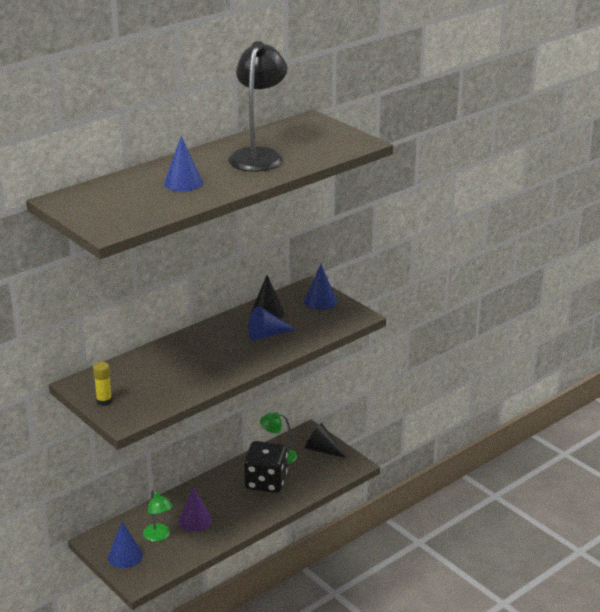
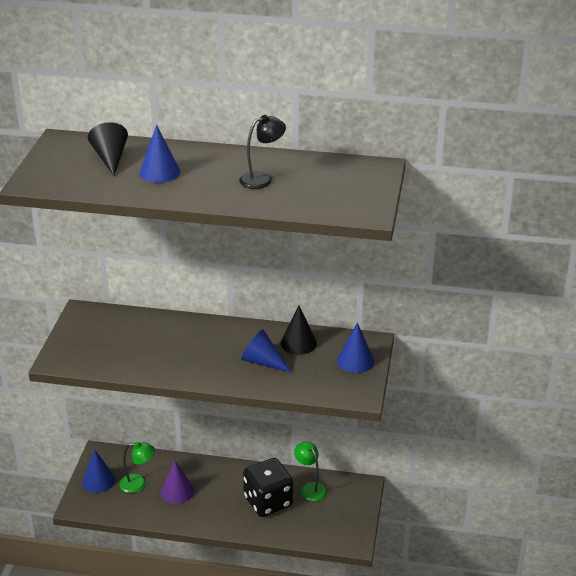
camera: 50 degrees right, 5 degrees up
yellow glue stick [93,362,112,406] -> none
green lamp [143,489,173,542] -> green lamp turned 105 degrees counterclockwise [119,442,155,493]
black lamp [228,41,287,172] -> black lamp [239,115,286,189], size x0.55
black cone [305,423,347,458] -> black cone moved to [88,122,128,176]

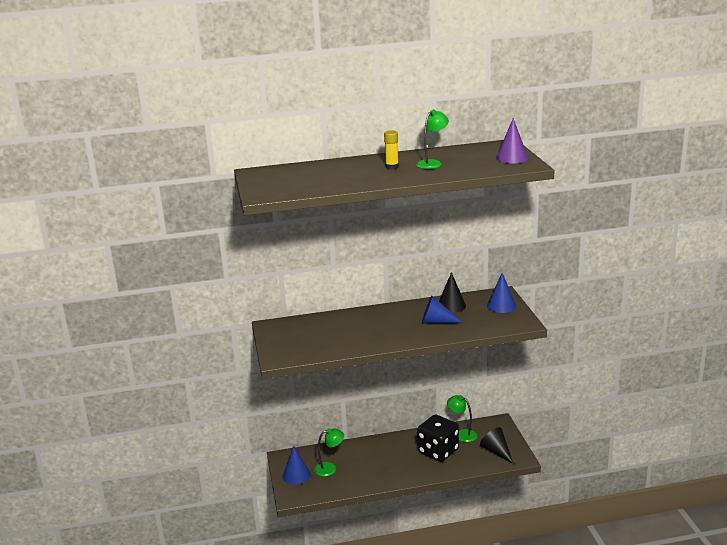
camera: 20 degrees left, 10 degrees down
black cone [88,122,128,176] -> black cone moved to [480,427,513,464]
blue cone [140,125,180,183] -> none
purple cone [161,461,194,504] -> purple cone moved to [496,118,528,163]
black lamp [239,115,286,189] -> green lamp [416,109,449,169]
none -> yellow glue stick [384,130,399,170]

